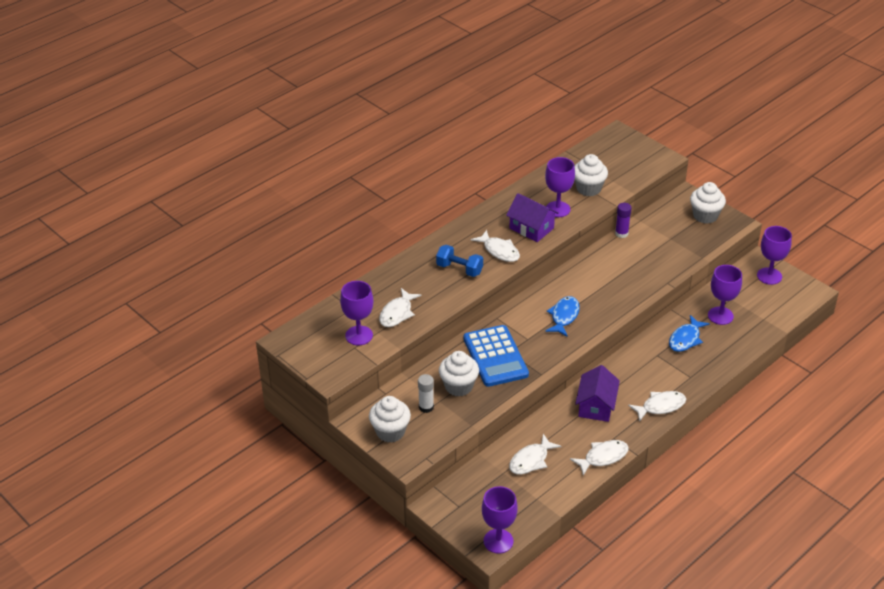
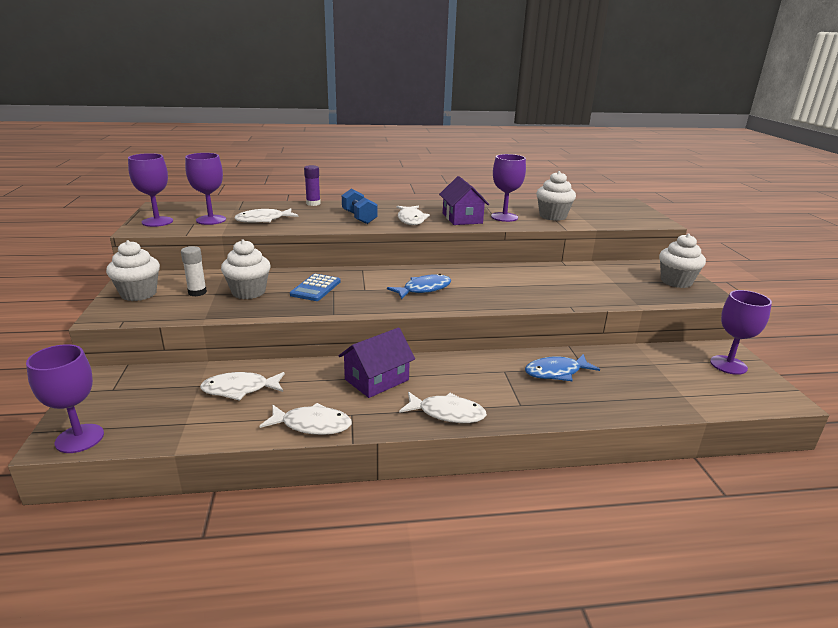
camera: 35 degrees right, 15 degrees down
blue calculator [464,325,529,387] -> blue calculator [290,274,341,301], size x0.59
purple glue stick [615,203,632,238] -> purple glue stick moved to [304,165,321,206]
purple goblet [708,265,742,325] -> purple goblet moved to [128,153,173,227]

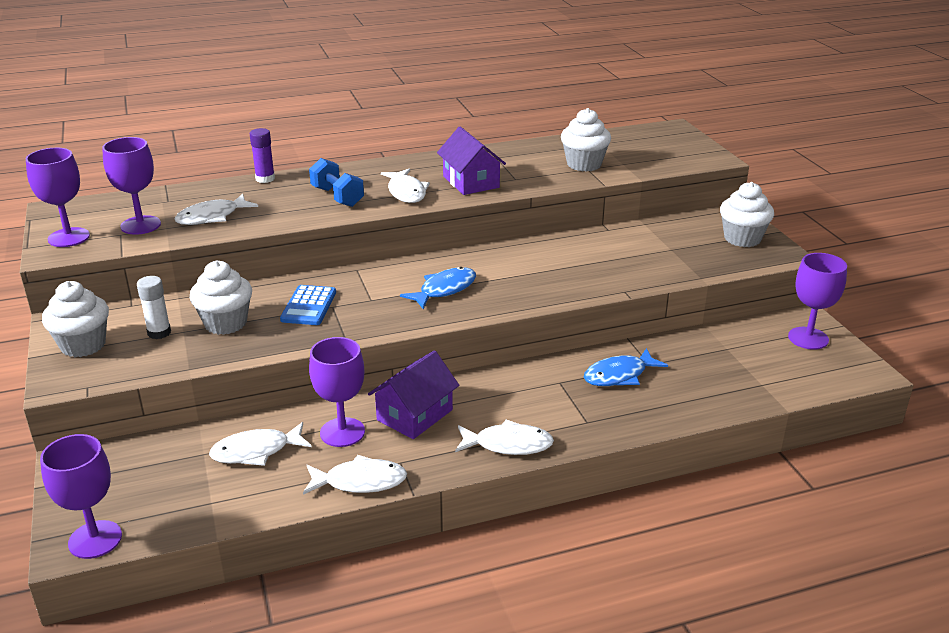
camera: 10 degrees left, 5 degrees up
purple goblet [491,154,526,222] -> purple goblet moved to [309,337,365,447]

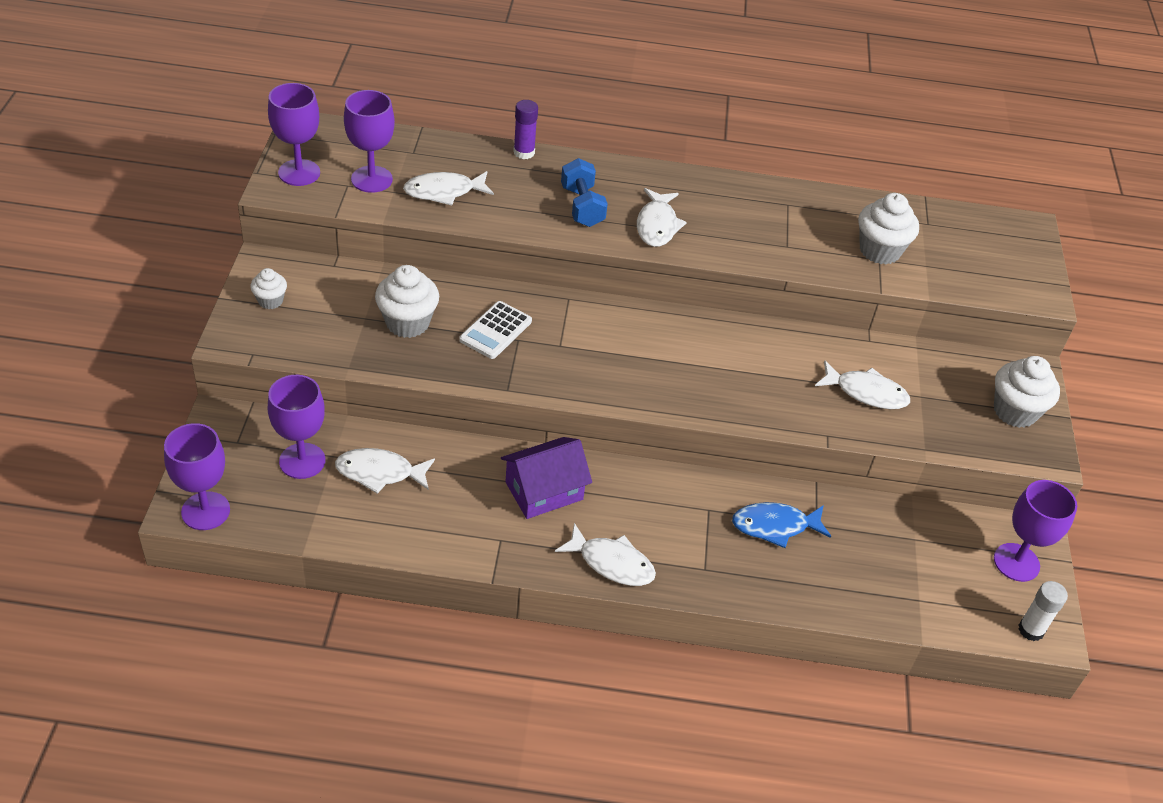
camera: 20 degrees right, 15 degrees up
white cupcake [42,281,109,357] -> white cupcake [250,268,287,309], size x0.57
white glue stick [137,276,171,339] -> white glue stick moved to [1019,581,1068,641]
blue calculator [280,285,336,325] -> white calculator [459,301,532,359]
white fish [303,455,407,495] -> white fish moved to [815,360,910,409]
purple goblet [309,337,365,447] -> purple goblet moved to [268,375,325,479]
blue fish [400,267,476,309] -> none
purple house [437,127,506,195] -> none

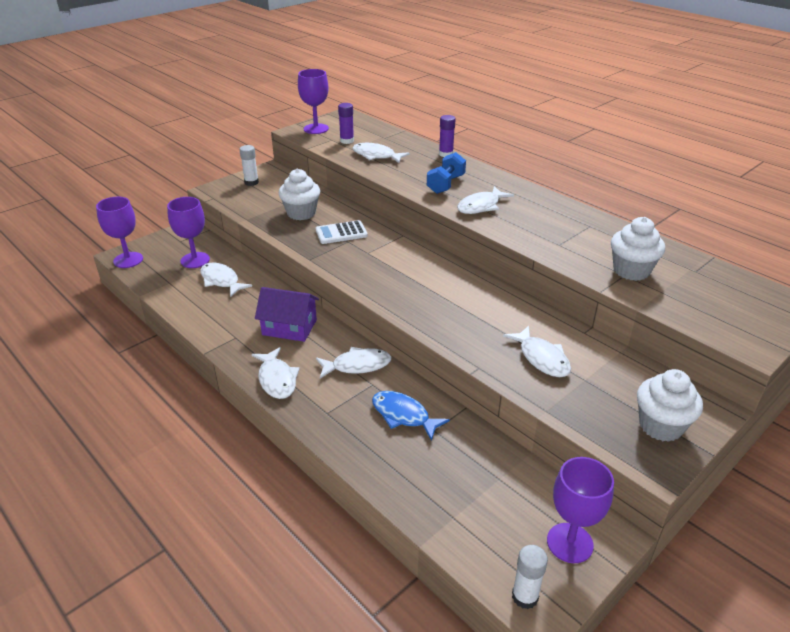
camera: 45 degrees right, 10 degrees down
white cupcake [250,268,287,309] -> white glue stick [240,145,259,186]
purple goblet [344,90,395,193] -> purple glue stick [338,103,354,144]
none -> white fish [316,347,391,378]

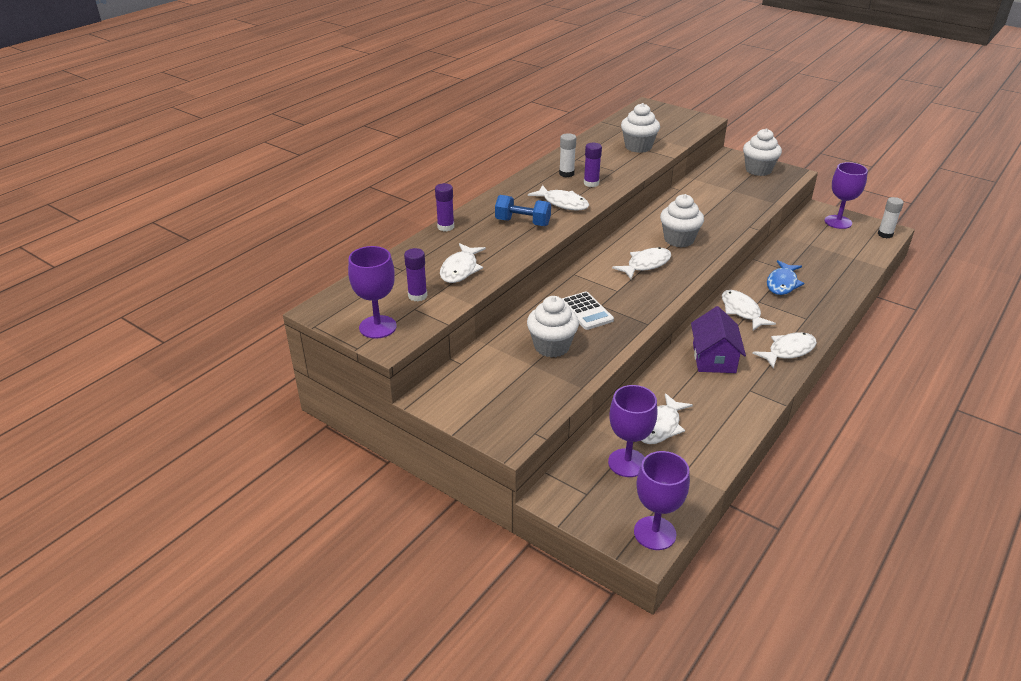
camera: 100 degrees left, 0 degrees up
white glue stick [240,145,259,186] -> white glue stick moved to [559,133,576,177]
white fish [503,326,571,377] -> white fish moved to [612,247,671,279]
none -> purple glue stick [584,143,602,187]
none -> white cupcake [660,194,704,247]

